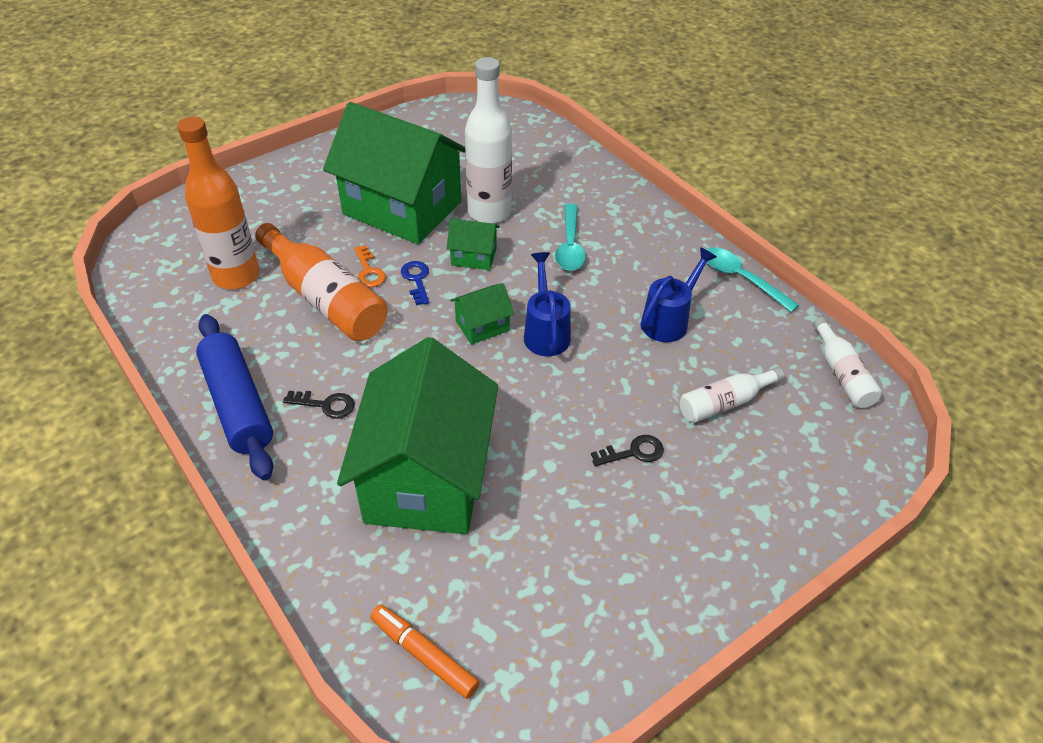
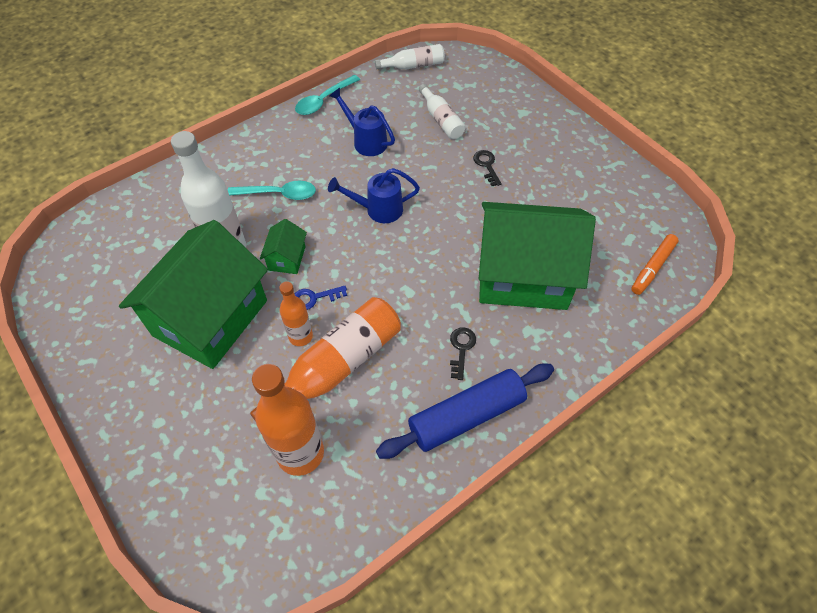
camera: 90 degrees left, 10 degrees up
orange key [354,245,386,288] -> orange bottle [279,281,313,346]
green house [450,283,514,345] -> none

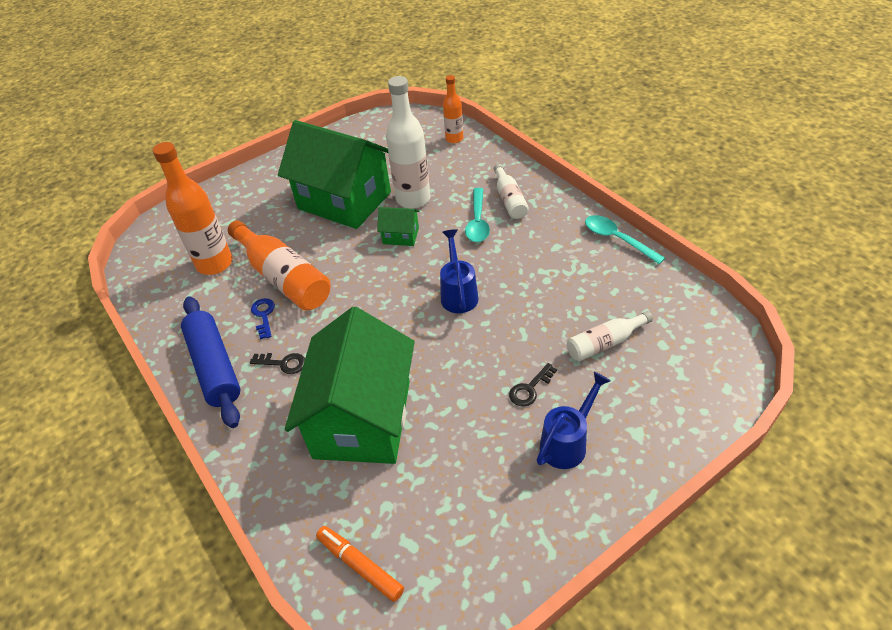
camera: 95 degrees right, 10 degrees down
orange bottle [279,281,313,346] -> orange bottle moved to [443,75,464,143]
blue key [295,286,347,310] -> blue key moved to [251,298,275,339]
blue watering can [329,88,395,156] -> blue watering can moved to [537,372,611,469]
white bottle [375,44,445,70] -> white bottle moved to [494,164,529,219]
black key [473,150,501,186] -> black key turned 150 degrees clockwise [509,363,557,407]

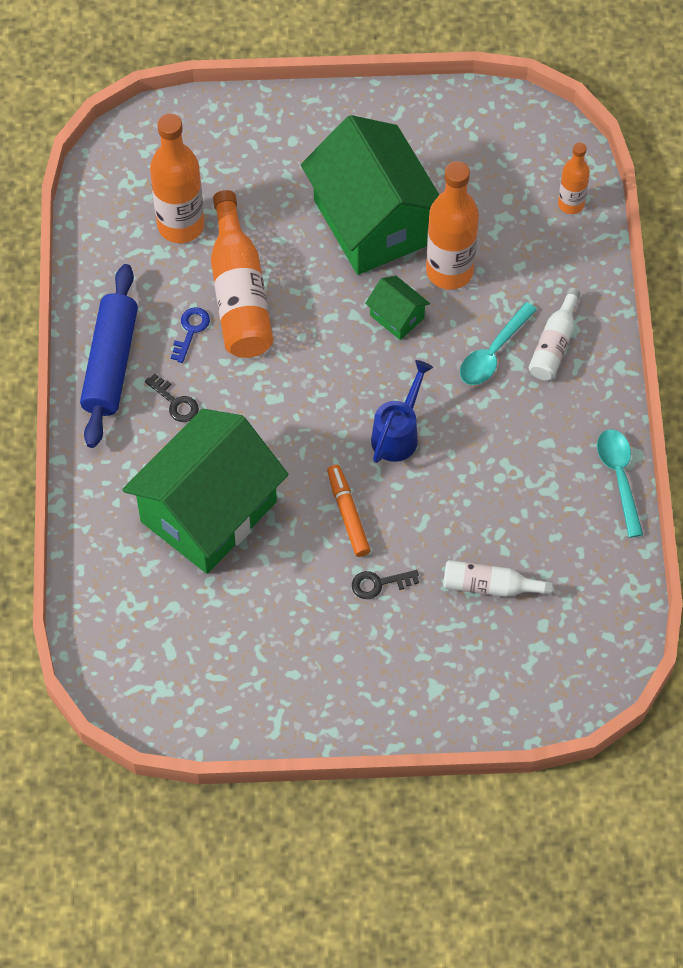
camera: 30 degrees right, 15 degrees up
orange marker [316,526,404,602] -> orange marker moved to [327,465,371,557]
white bottle [386,76,430,209] -> orange bottle [426,161,479,290]
blue watering can [537,372,611,469] -> none

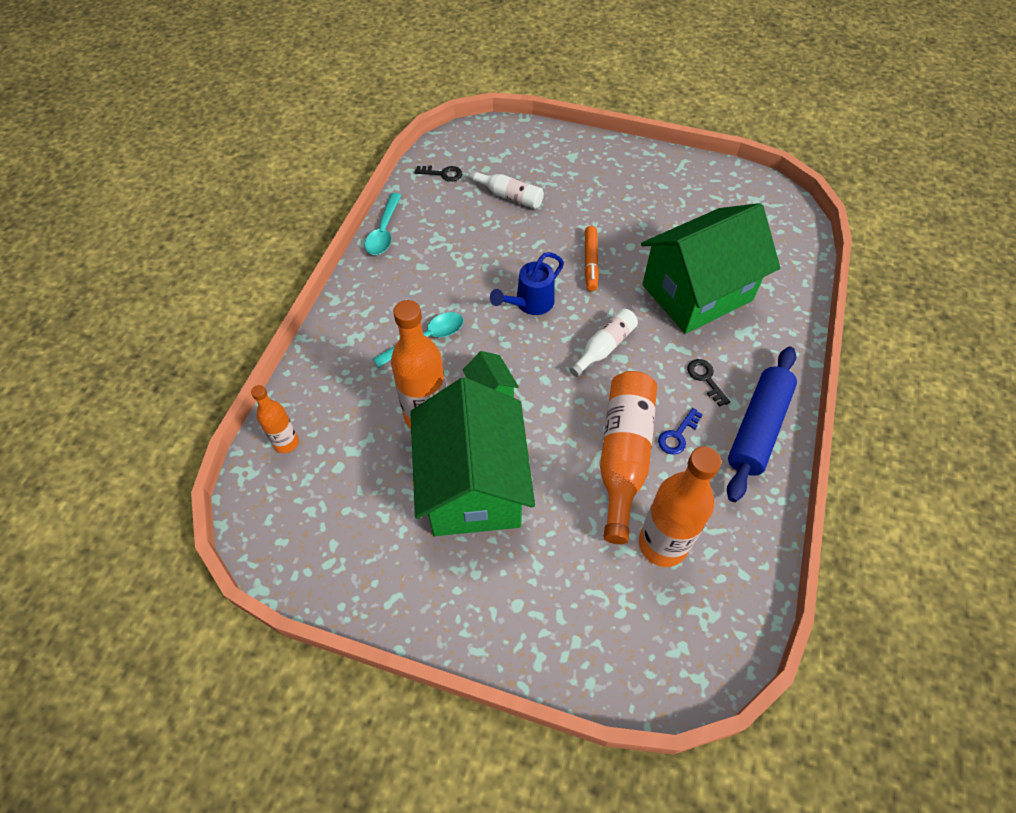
camera: 160 degrees left, 5 degrees down
black key [352,570,419,599] -> black key moved to [415,165,462,182]
white bottle [529,288,580,380] -> white bottle moved to [569,308,638,377]

